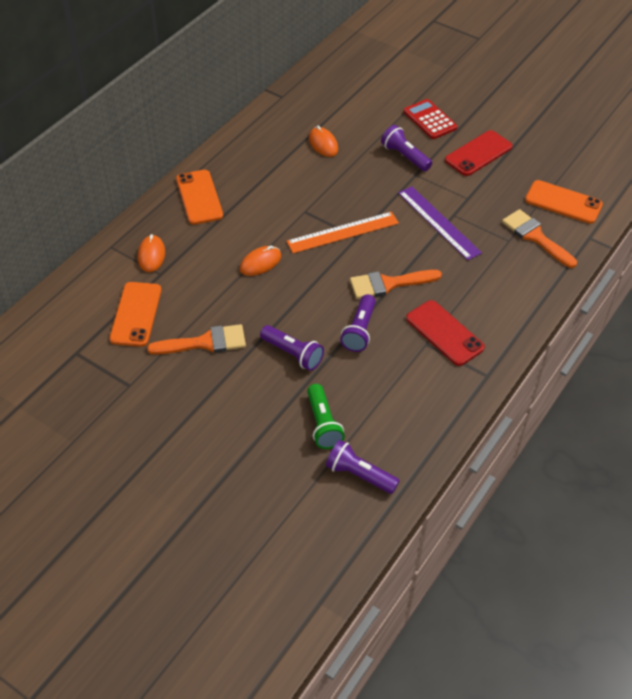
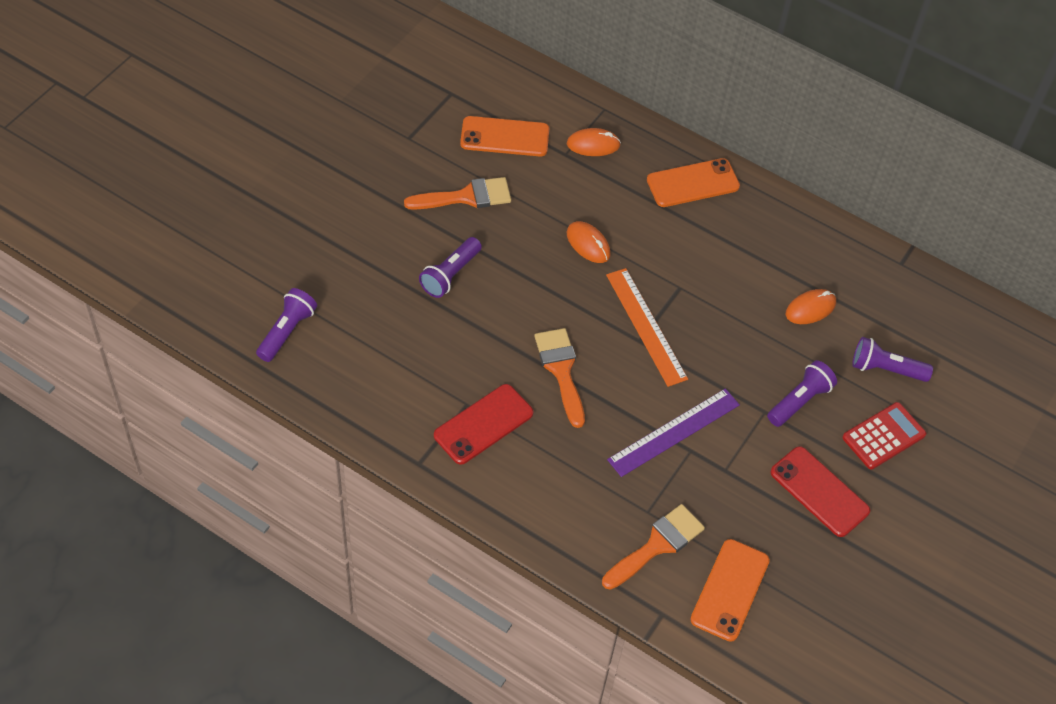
camera: 85 degrees right, 5 degrees up
orange brush [147,324,246,355] -> orange brush turned 90 degrees counterclockwise [404,177,511,210]
green flashlight [307,384,345,449] -> none
purple flashlight [340,294,376,352] -> purple flashlight moved to [852,337,933,382]

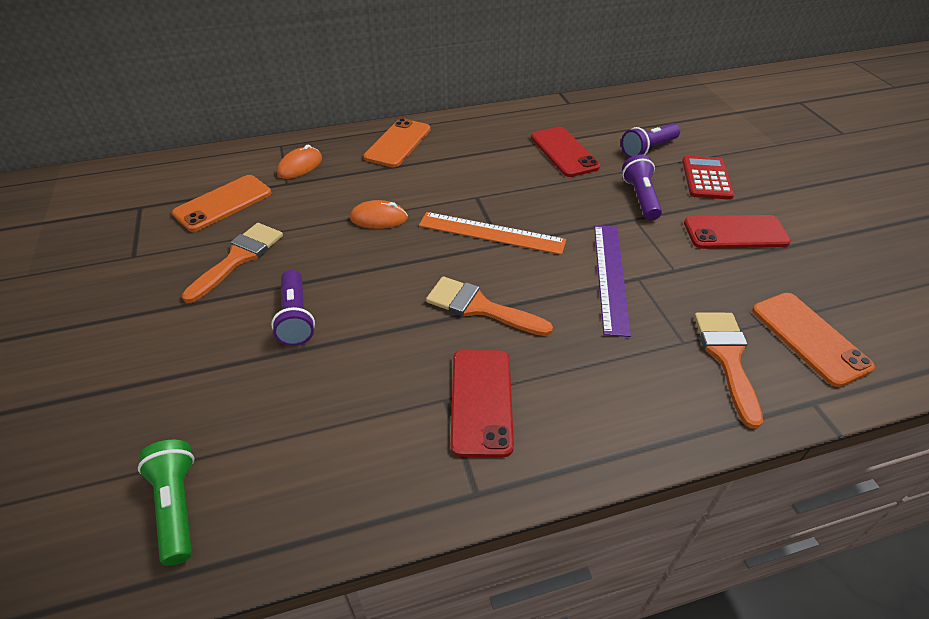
camera: 45 degrees left, 10 degrees down
purple flashlight [256,288,317,362] -> green flashlight [138,440,194,566]
orange mouse [786,289,836,324] -> red phone [531,126,600,177]

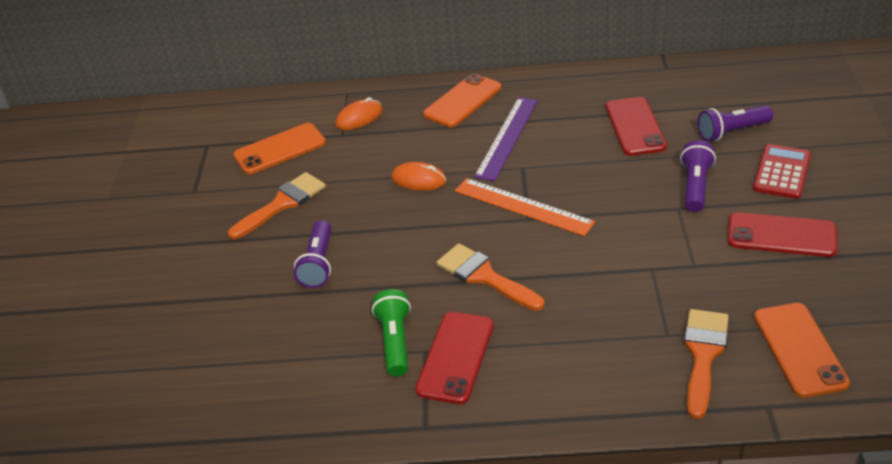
camera: 20 degrees right, 5 degrees down
green flashlight [138,440,194,566] -> green flashlight moved to [372,289,411,376]
purple ruler [594,225,631,337] -> purple ruler moved to [474,97,538,181]

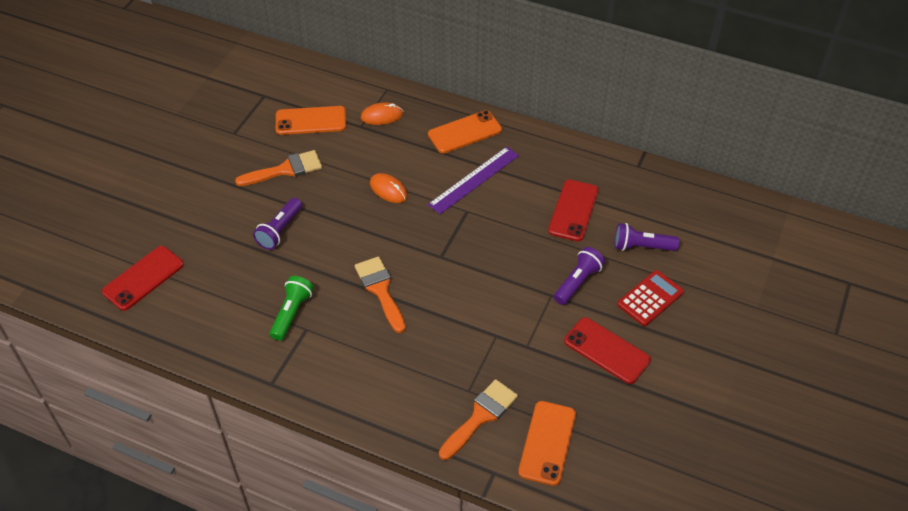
camera: 20 degrees right, 10 degrees up
red phone [416,312,494,404] -> red phone moved to [102,246,184,311]
orange ruler [455,178,595,236] -> none

